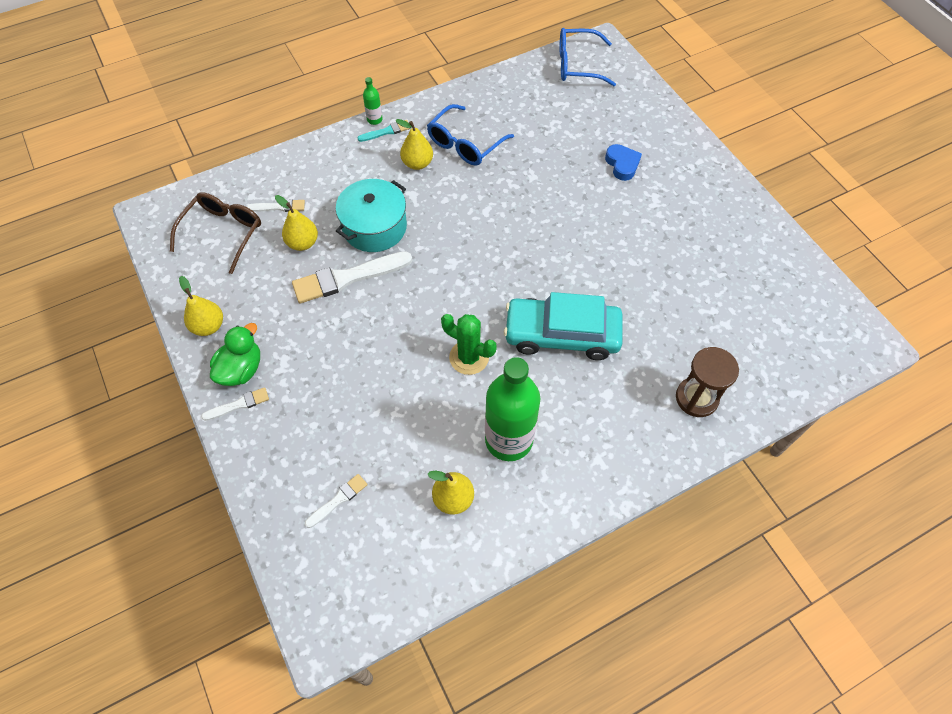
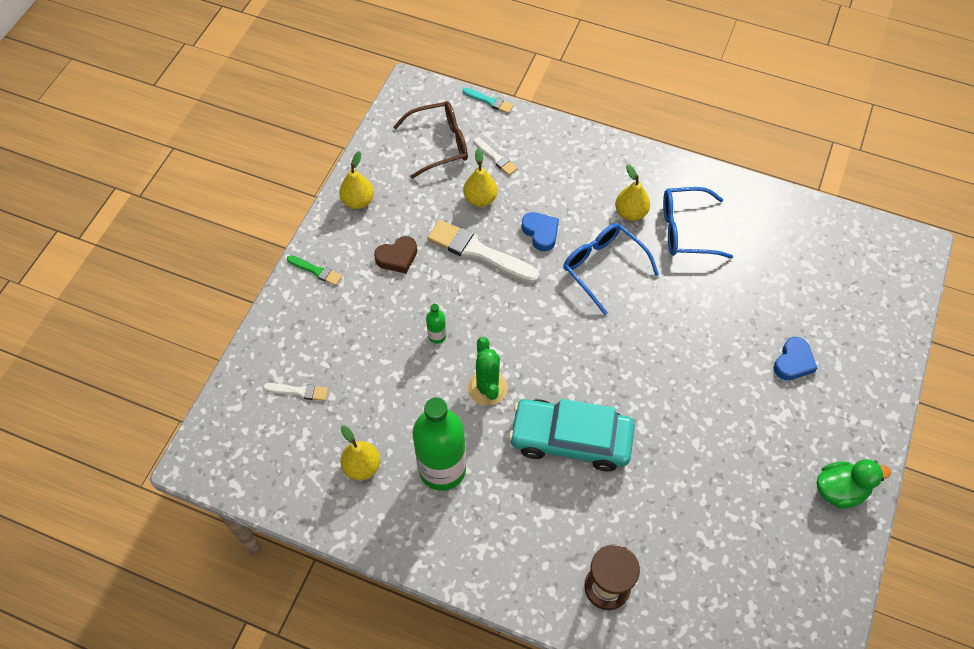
camera: 50 degrees right, 0 degrees up
white brush [201,387,269,421] -> green brush [287,255,342,286]
green duck [210,323,260,386] -> green duck moved to [817,459,891,509]
turquoise pot [336,179,407,252] -> blue heart [521,212,559,251]
turquoise brush [358,120,411,142] -> turquoise brush moved to [462,88,514,114]
green bottle [363,77,383,125] -> green bottle moved to [426,304,446,344]
turquoise car [504,292,623,360] -> turquoise car turned 45 degrees counterclockwise [509,399,635,471]
blue glasses [560,28,616,86] -> blue glasses moved to [563,223,659,315]
none -> brown heart [374,236,417,273]

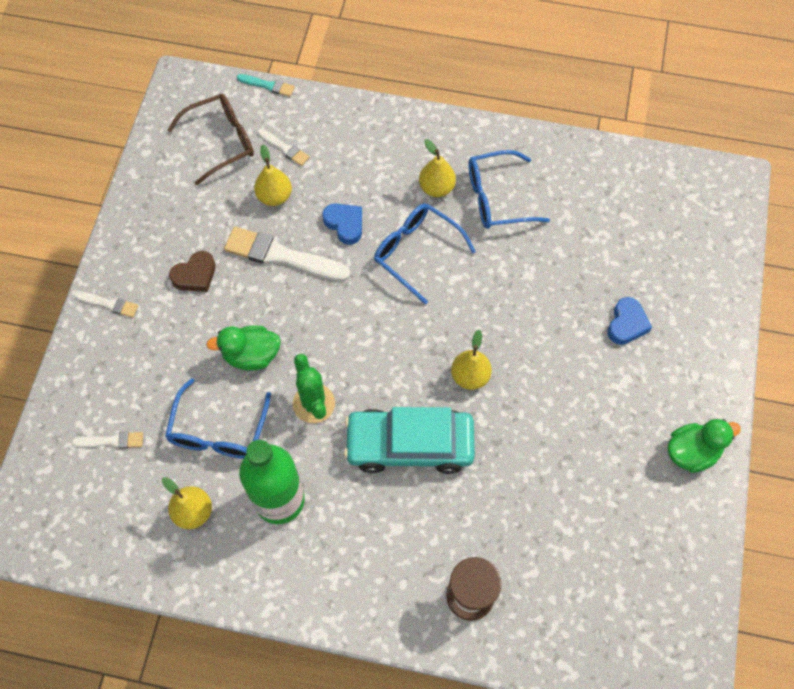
camera: 10 degrees left, 5 degrees up
green brush [287,255,342,286] -> white brush [74,291,138,318]
yellow pear [339,151,374,209] -> yellow pear moved to [451,330,492,390]
green bottle [426,304,446,344] -> green duck [206,325,281,371]
none -> blue glasses [165,378,271,459]

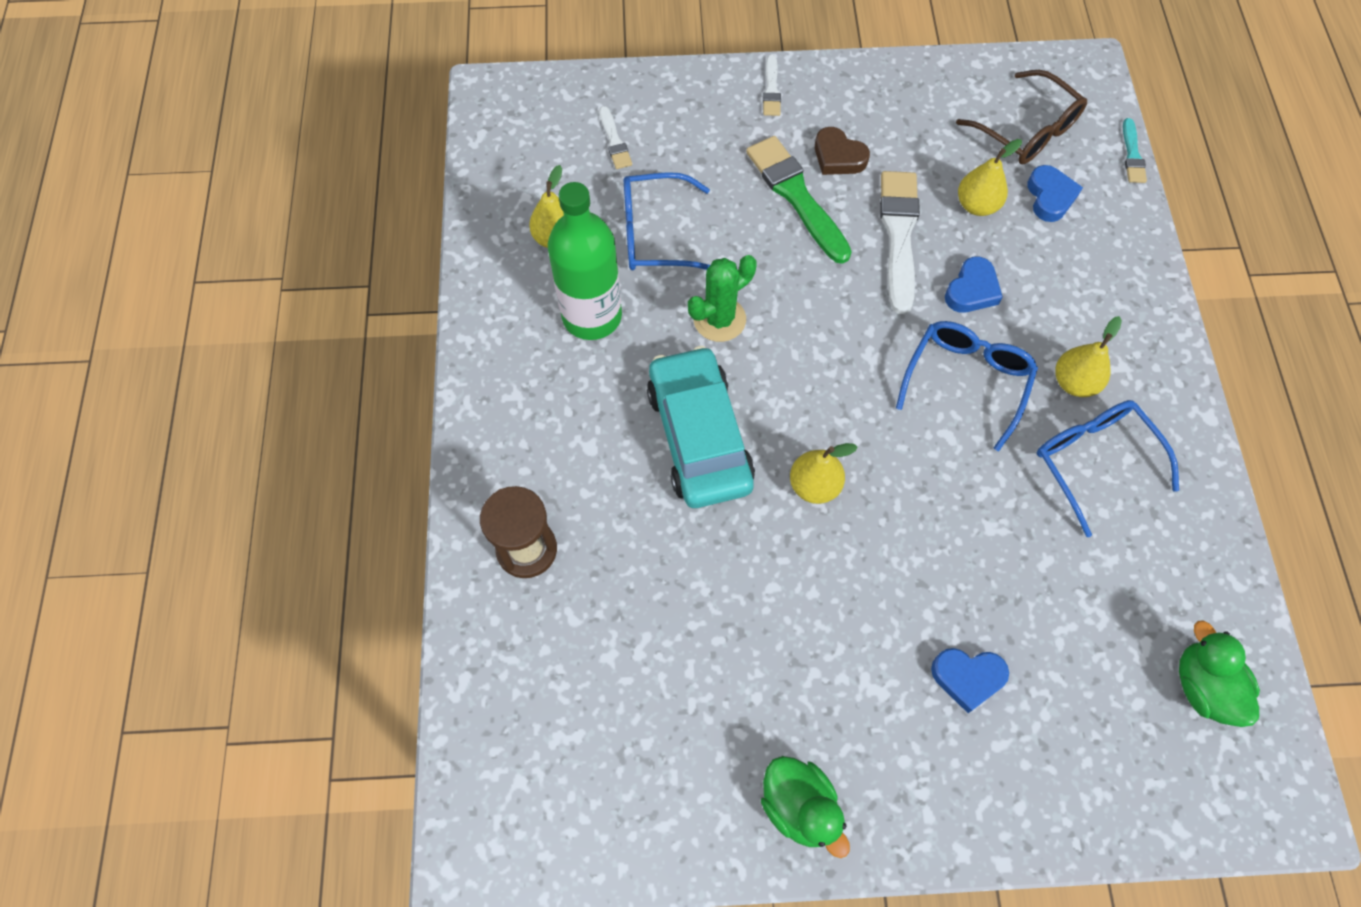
camera: 75 degrees right, 0 degrees up
green duck [206,325,281,371] -> green duck moved to [1179,621,1260,727]
white brush [258,129,310,166] -> blue heart [1027,165,1083,222]
none -> green brush [746,136,852,264]

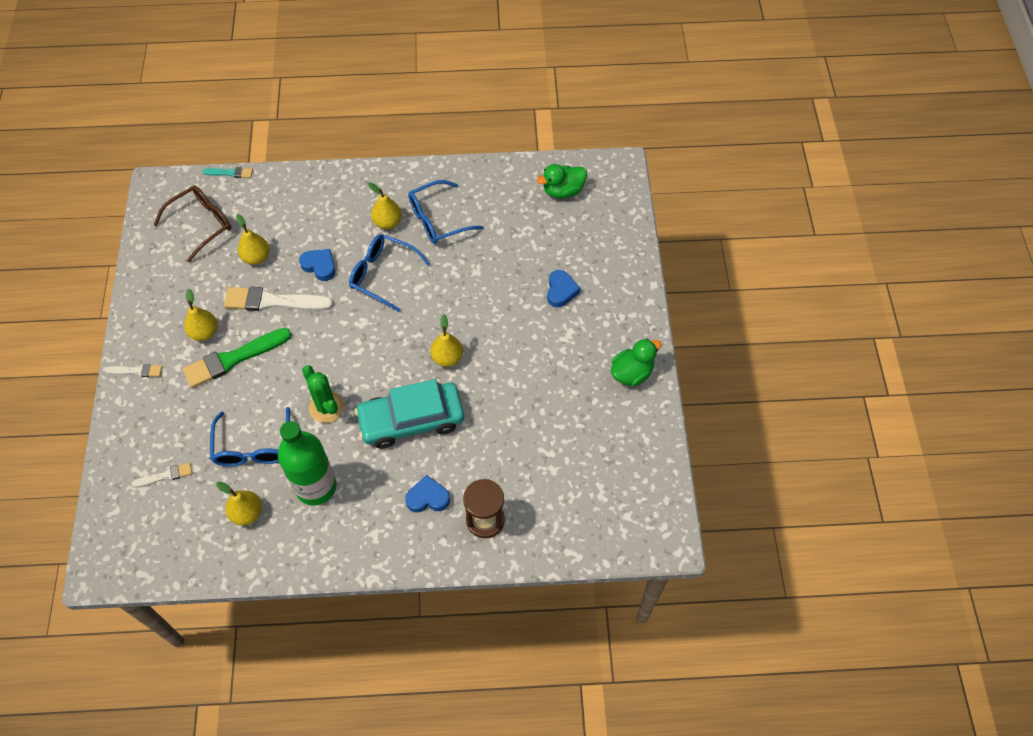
camera: 90 degrees left, 5 degrees down
brown heart [815,127,870,175] -> yellow pear [184,289,218,341]
blue heart [1027,165,1083,222] -> blue heart moved to [405,475,450,513]

